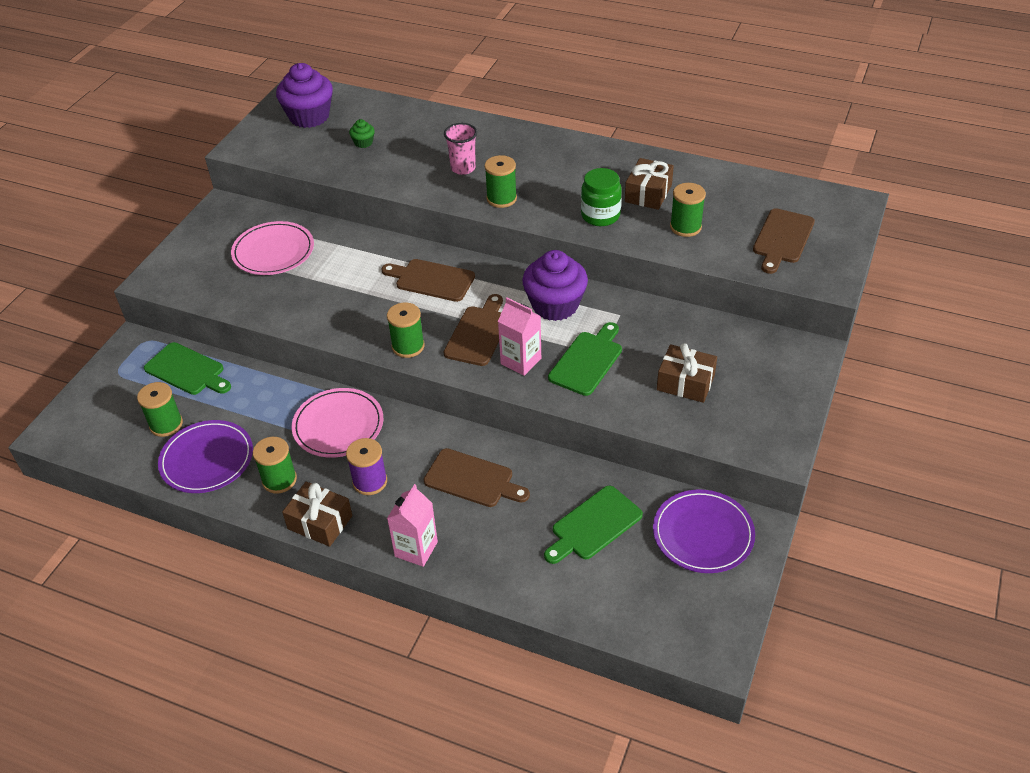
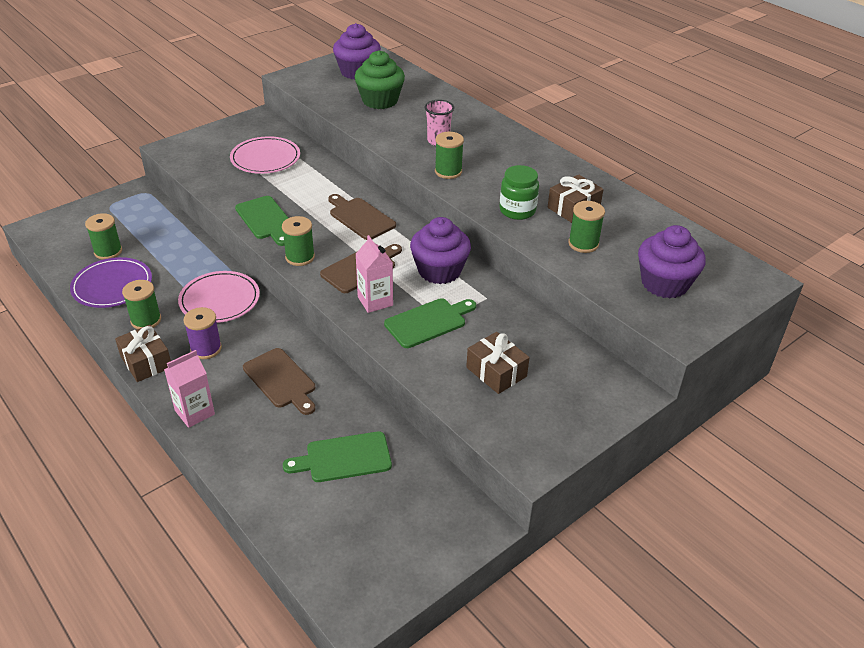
camera: 25 degrees right, 5 degrees down
green cutting board [144,342,231,395] -> green cutting board moved to [235,196,288,246]
green cupcake [349,119,375,148] -> green cupcake [355,50,405,109], size x2.27
purple plate [653,489,755,573] -> none
brown cutting board [753,208,815,274] -> purple cupcake [638,225,706,299]

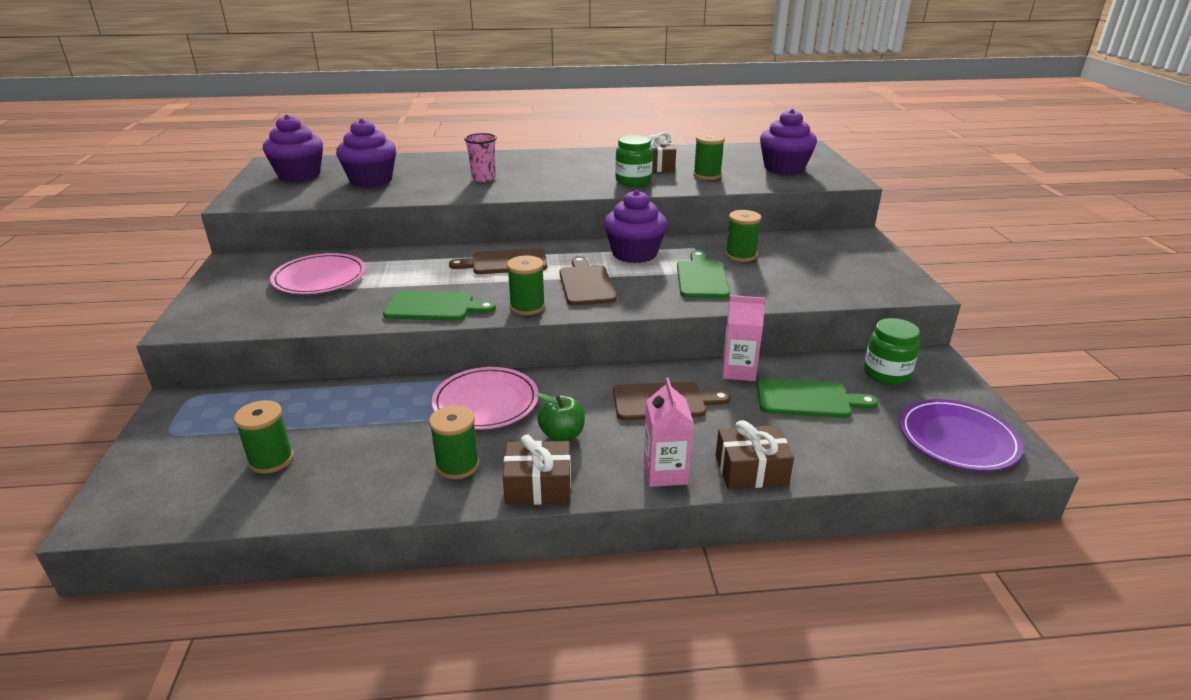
camera: 55 degrees left, 10 degrees down
purple plate [70,257,152,308] -> purple plate moved to [900,399,1023,471]
purple spool [183,307,222,359] -> green apple [537,393,585,441]
green cutting board [283,431,392,482] -> green cutting board turned 105 degrees counterclockwise [757,378,878,418]
green cupcake [355,50,405,109] -> purple cupcake [336,118,396,187]
pink carton [356,235,393,313] -> pink carton moved to [723,295,765,381]
green spool [435,132,464,179] -> green spool moved to [725,210,761,262]
brown gift [466,332,530,394] -> brown gift moved to [716,420,794,489]
none -> green jar [864,318,920,385]

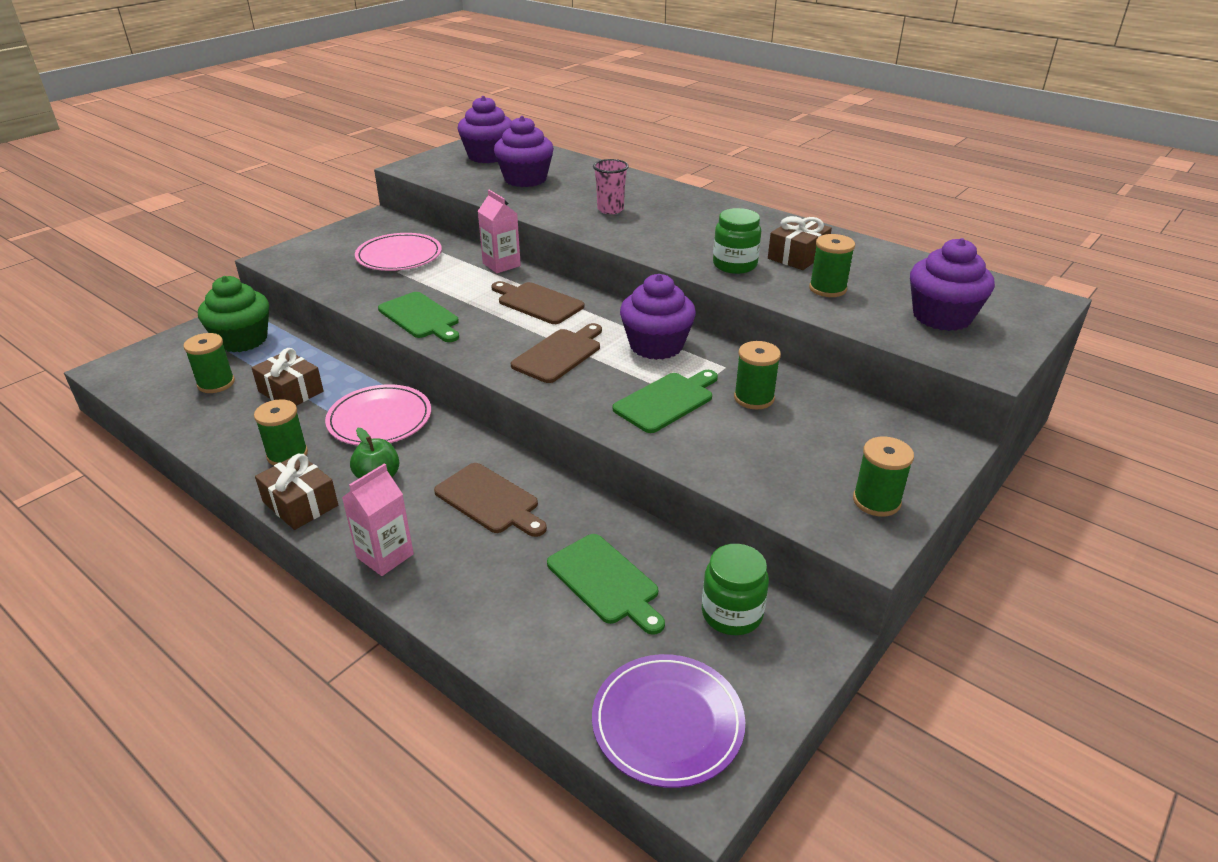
camera: 45 degrees right, 5 degrees up
green spool [507,256,545,315] -> green spool moved to [853,437,914,516]
brown gift [716,420,794,489] -> brown gift moved to [252,348,323,406]
pink carton [723,295,765,381] -> pink carton moved to [478,190,521,273]
none -> green cupcake [198,276,269,352]

